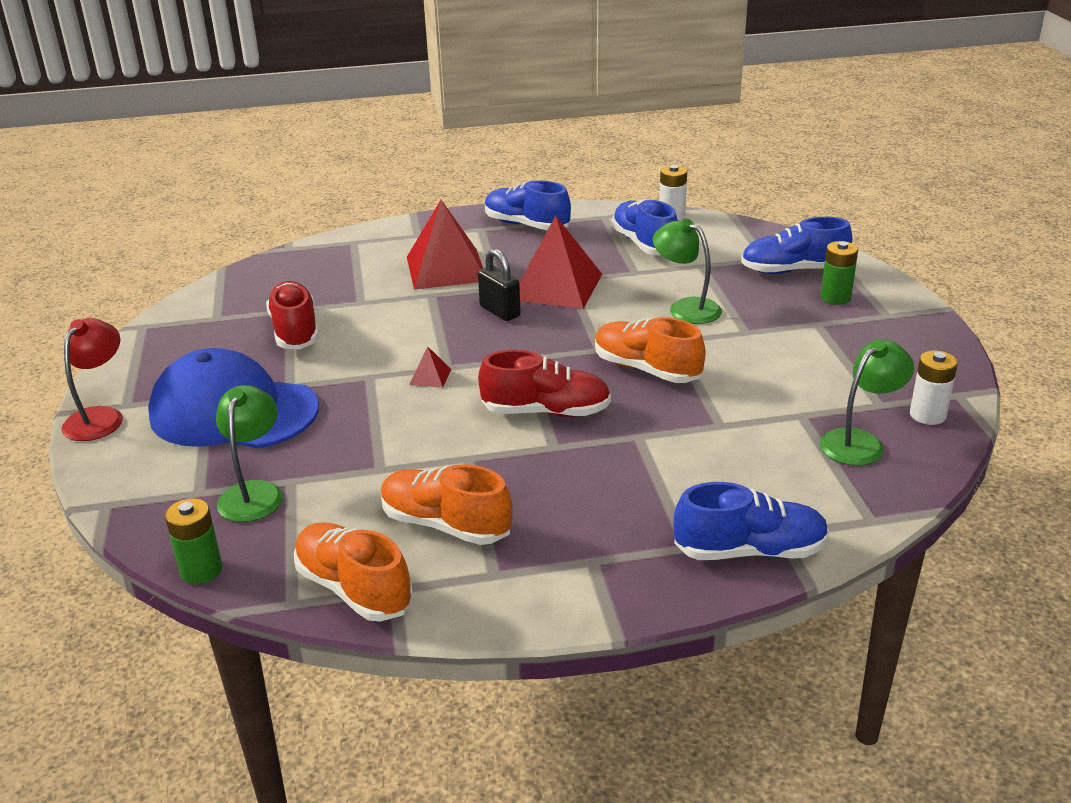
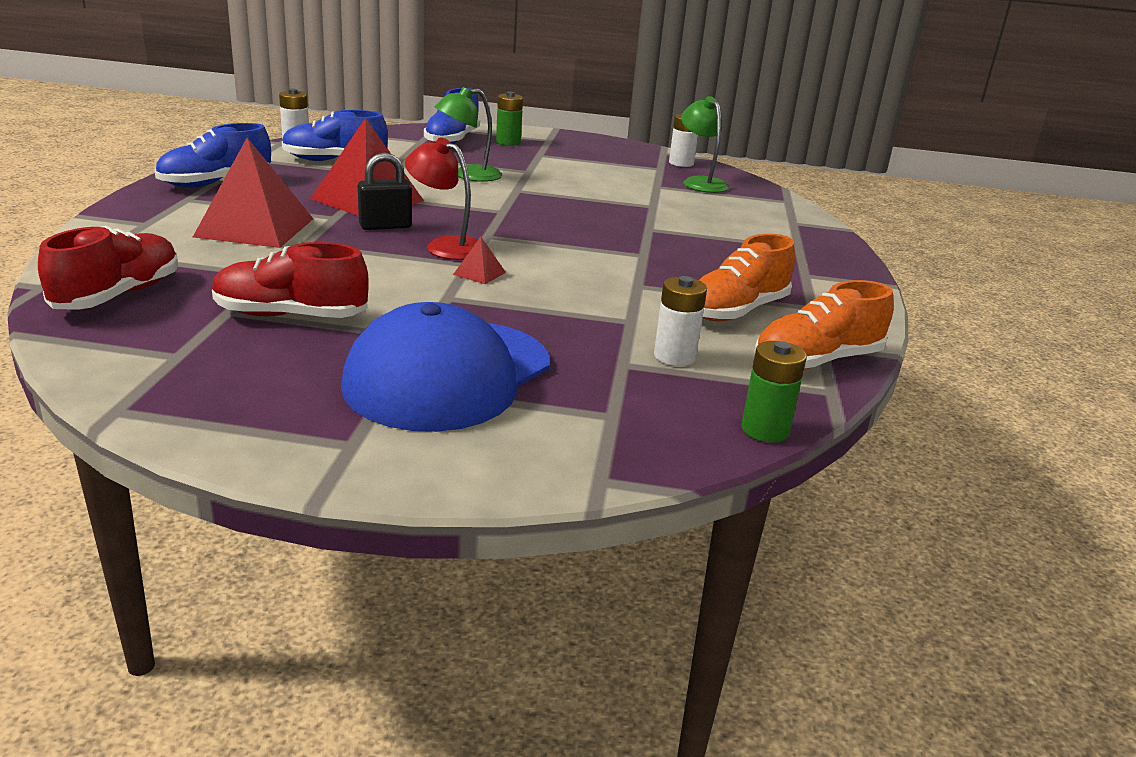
camera: 75 degrees left, 5 degrees down
red lamp [61,318,123,441] -> red lamp moved to [405,137,478,260]
green lamp [216,385,283,522] -> none
red shoe [478,350,611,417] -> red shoe moved to [38,226,178,310]
orange shoe [595,317,706,383] -> none
blue shoe [674,482,829,560] -> none
none -> white battery [654,276,707,366]

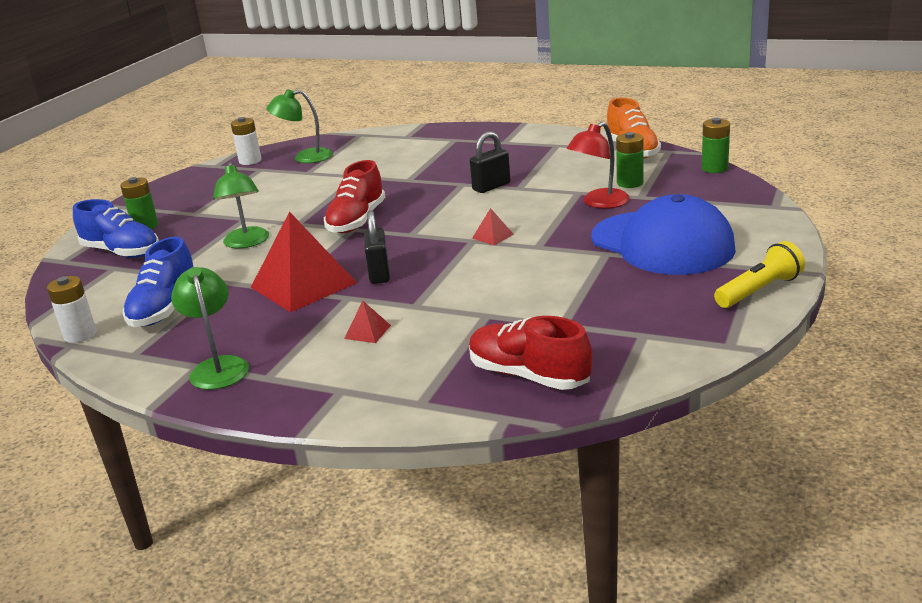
camera: 70 degrees left, 0 degrees up
blue shoe [155,123,271,187] -> green lamp [171,267,249,390]
red pyramid [193,138,313,248] -> red pyramid [344,301,391,343], size x0.41
red shoe [212,242,369,318] -> red shoe moved to [324,160,385,233]
red lamp [405,137,478,260] -> red lamp moved to [566,122,630,209]
white battery [654,276,707,366] -> green battery [616,132,643,188]
orange shoe [699,234,795,321] -> none
none -> black padlock [470,131,511,193]
none -> yellow flashlight [714,241,805,308]

